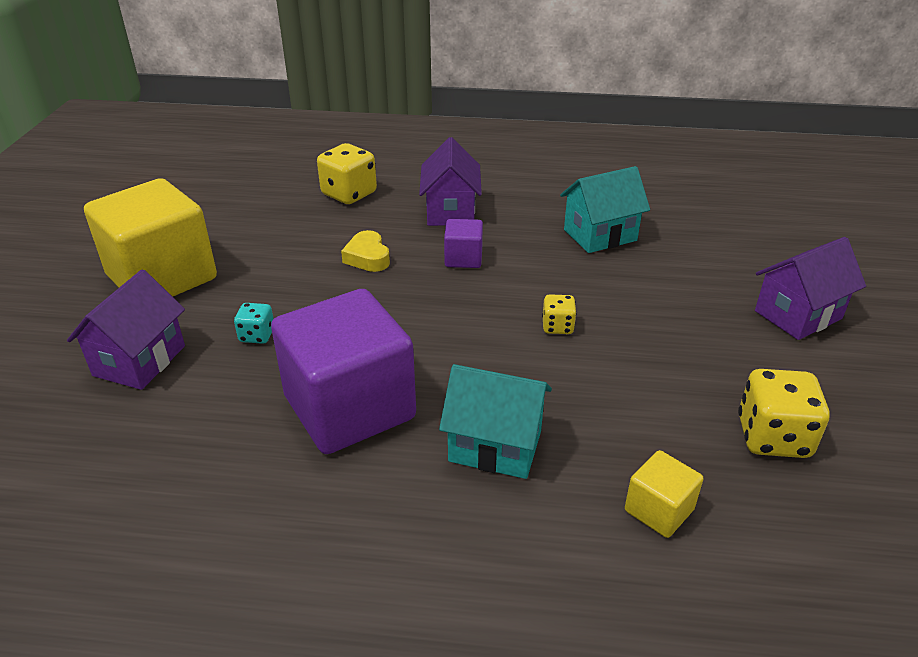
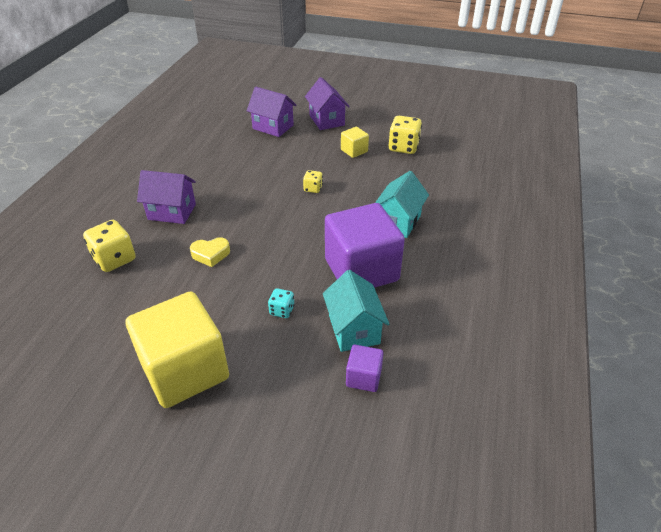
camera: 80 degrees left, 5 degrees up
purple house [67,270,185,390] -> purple house moved to [247,87,296,137]
purple cube [444,219,483,268] -> purple cube moved to [346,345,383,392]
turquoise house [560,166,650,253] -> turquoise house moved to [323,270,389,352]
yellow cube [625,450,703,538] -> yellow cube moved to [341,127,369,158]

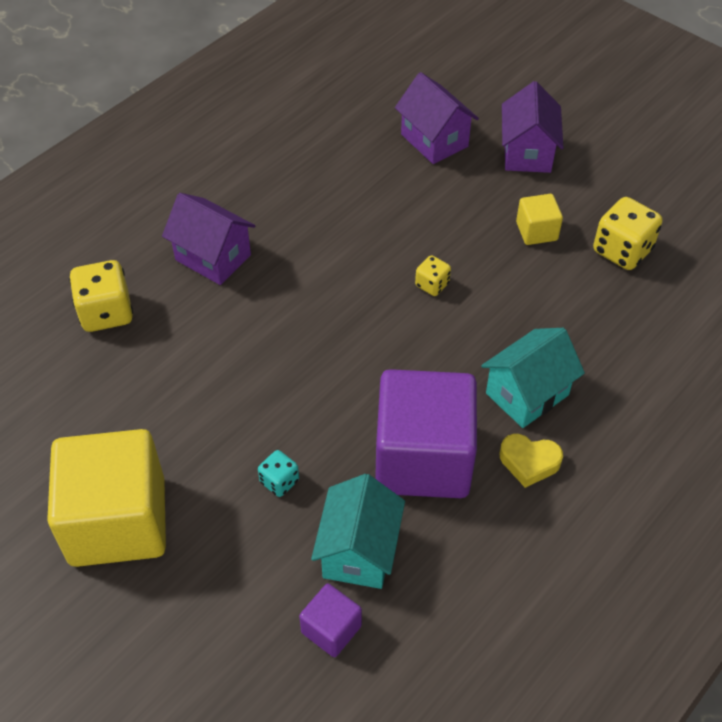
camera: 25 degrees right, 10 degrees up
yellow heart [190,237,230,267] -> yellow heart moved to [500,434,563,488]

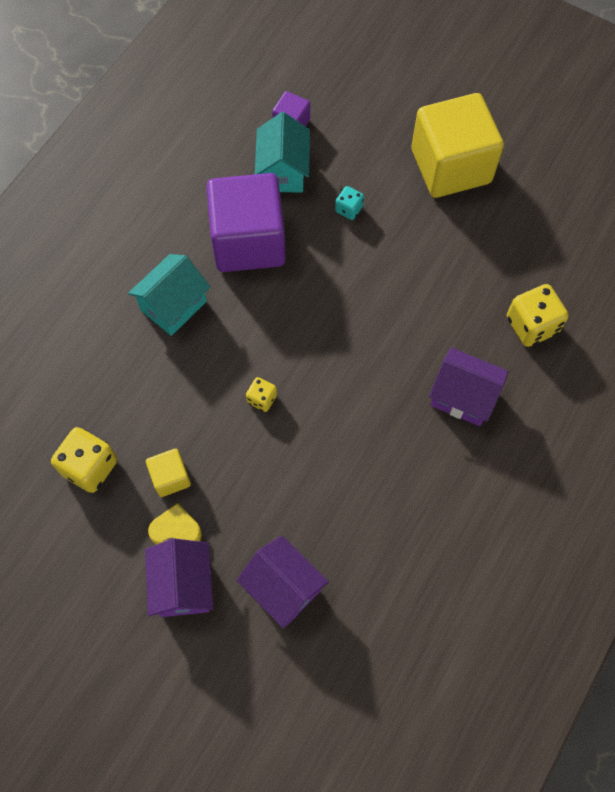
camera: 170 degrees right, 15 degrees up
yellow heart [500,434,563,488] -> yellow heart moved to [148,503,202,545]

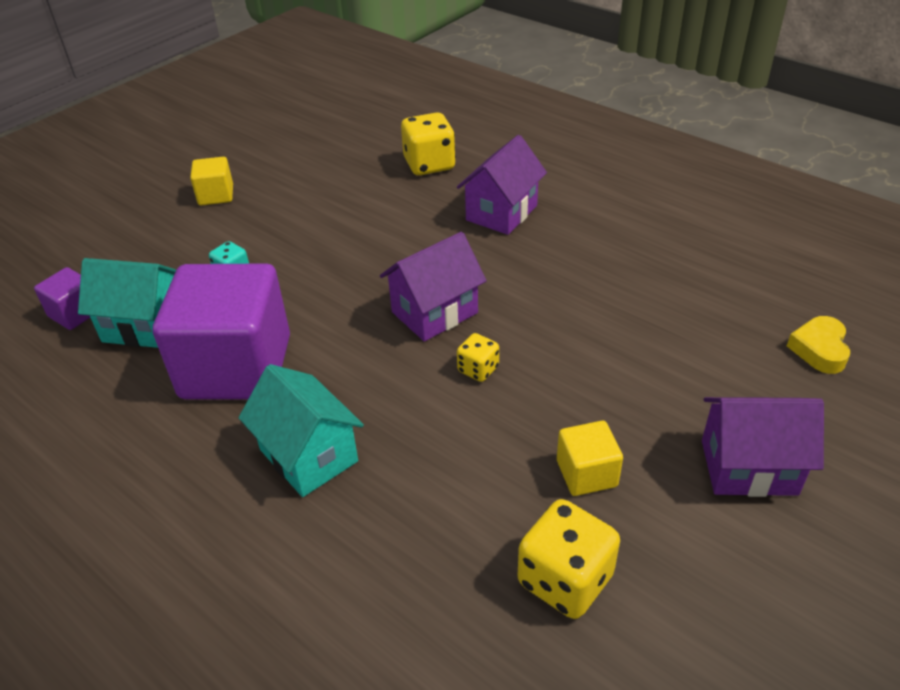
camera: 80 degrees left, 25 degrees down
yellow heart [148,503,202,545] -> yellow heart moved to [787,316,850,374]
purple house [236,536,329,628] -> purple house moved to [380,232,487,341]
yellow cube [411,93,504,198] -> yellow cube [190,157,233,205], size x0.45

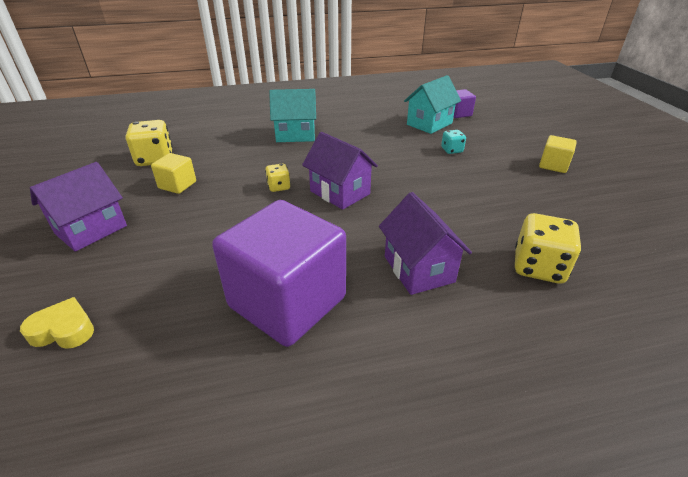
camera: 125 degrees right, 5 degrees down
purple cube [153,263,290,399] -> purple cube moved to [212,200,346,347]
purple house [380,232,487,341] -> purple house turned 45 degrees counterclockwise [302,132,378,210]
yellow heart [787,316,850,374] -> yellow heart turned 45 degrees counterclockwise [20,297,94,349]

